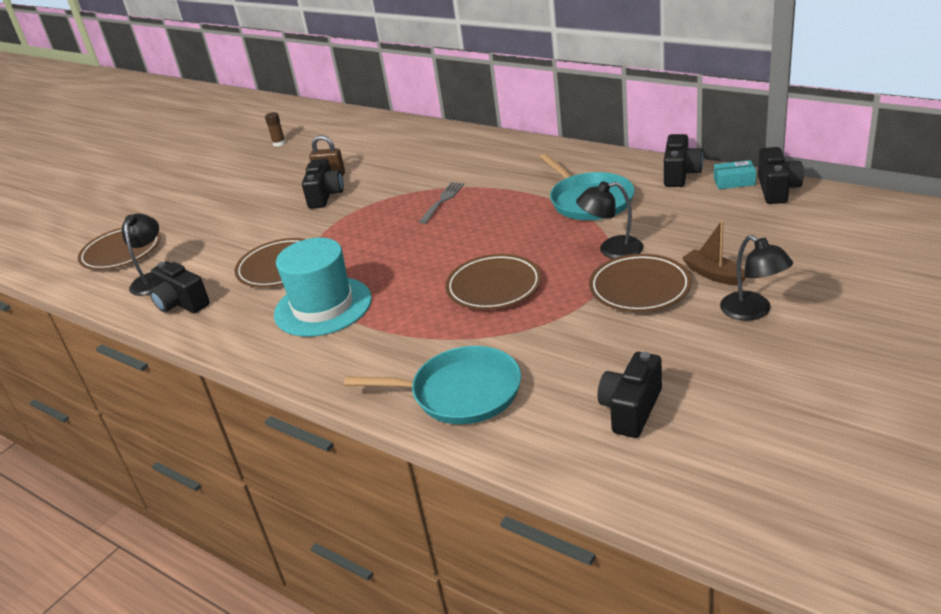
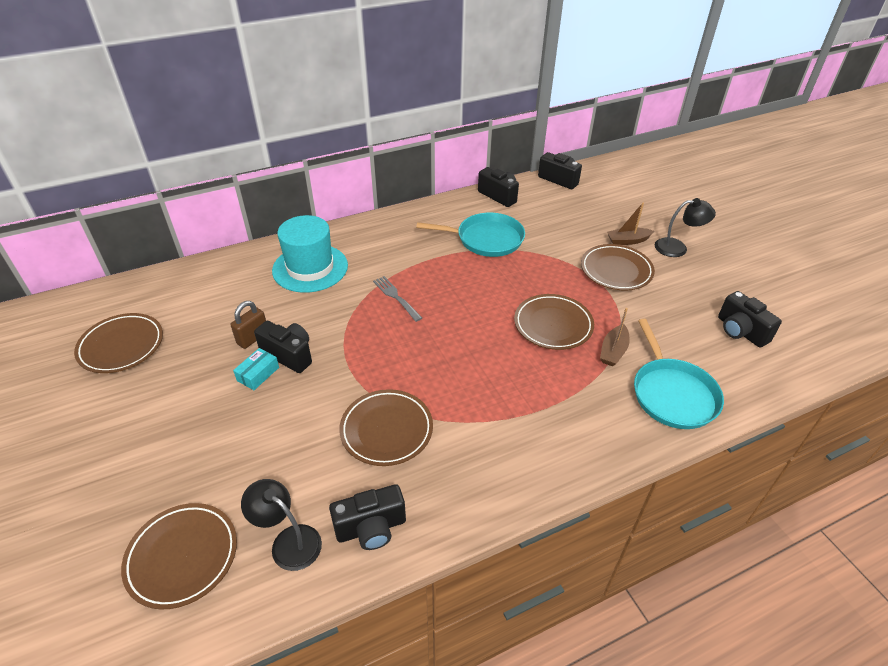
camera: 65 degrees left, 10 degrees up
brown glue stick [265,112,286,147] -> brown plate [74,313,163,373]
turquoise hat [274,238,372,337] -> turquoise hat moved to [272,215,348,293]
turquoise pan [344,346,521,424] -> turquoise pan turned 135 degrees clockwise [634,319,724,429]
black lamp [576,181,643,259] -> none
turquoise box [714,160,756,189] -> turquoise box moved to [233,348,279,390]
none -> brown boat [600,308,630,366]

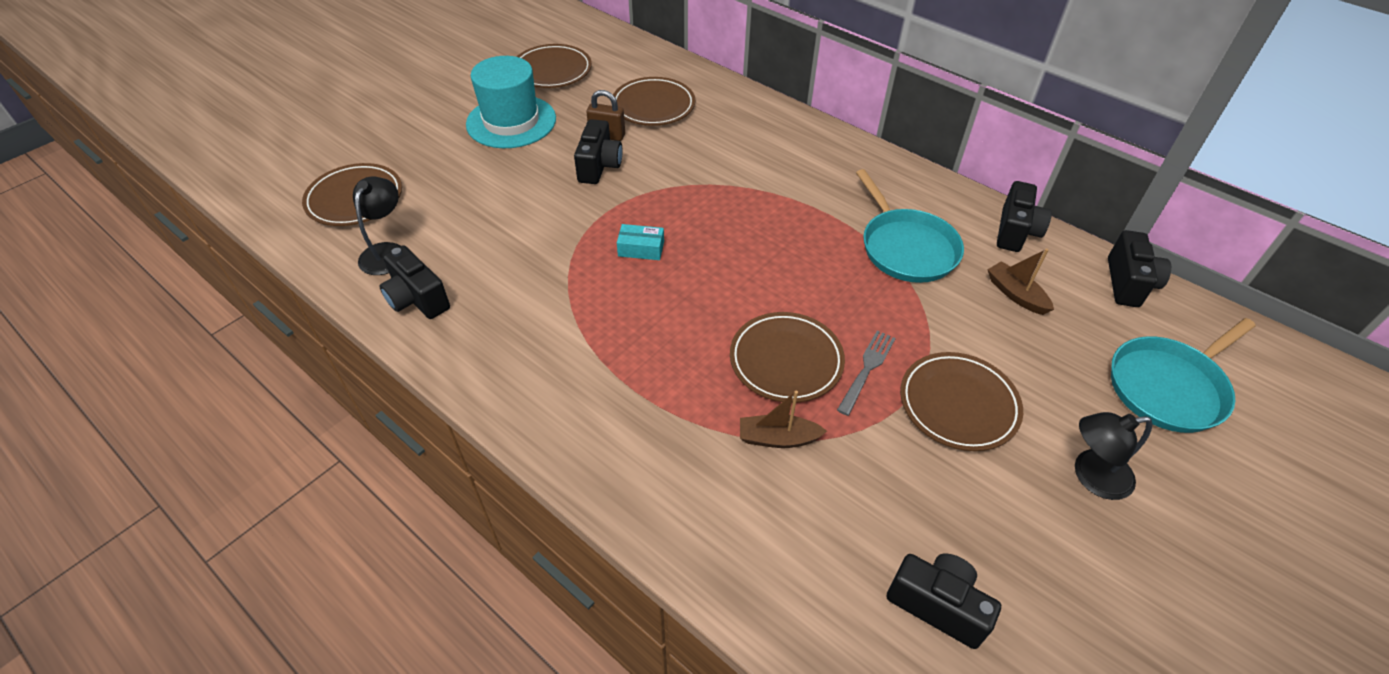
camera: 65 degrees right, 5 degrees up
turquoise box [233,348,279,390] -> turquoise box moved to [617,224,664,260]
turquoise hat [272,215,348,293] -> turquoise hat moved to [466,56,556,148]
brown plate [339,389,433,466] -> brown plate moved to [613,77,695,126]
grey fork [373,276,422,322] -> grey fork moved to [837,331,896,416]
brown boat [607,203,654,245] -> brown boat moved to [987,249,1054,315]
turquoise pan [634,319,724,429] -> turquoise pan moved to [1111,318,1256,433]
black lamp [655,198,716,257] -> black lamp turned 105 degrees clockwise [1075,412,1153,500]
black camera [718,291,782,348] -> black camera turned 90 degrees clockwise [887,553,1001,649]

